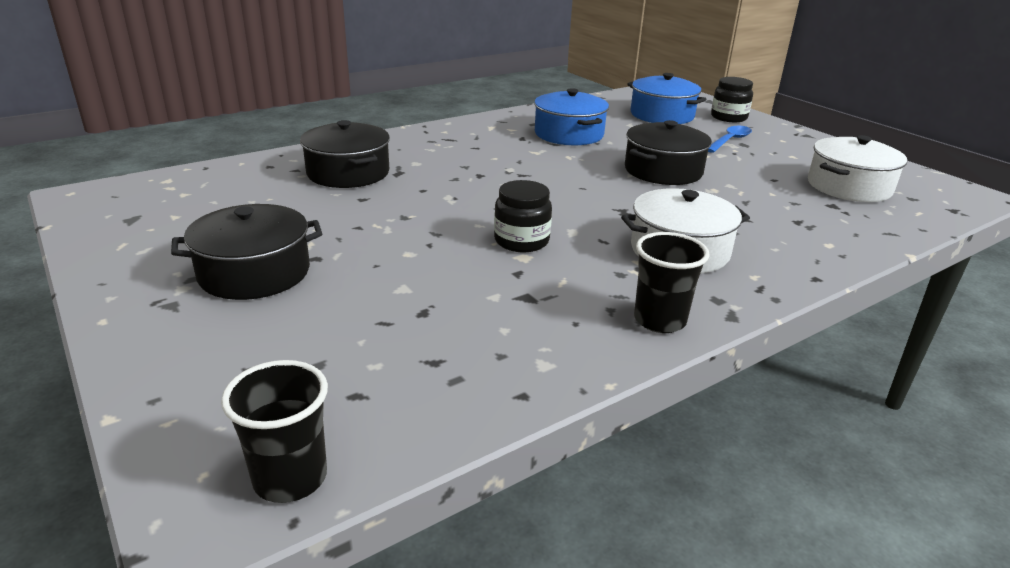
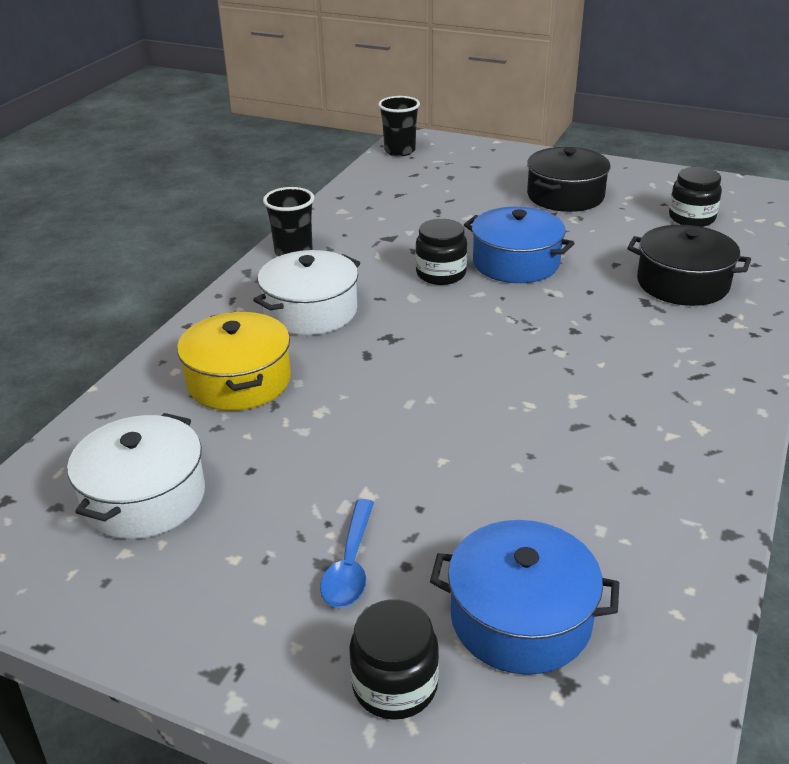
camera: 150 degrees right, 5 degrees up
blue pot [534,88,609,145] -> blue pot moved to [464,207,575,283]
black pot [625,120,712,185] -> none
none -> yellow pot [177,312,291,411]
none -> black jar [669,167,722,227]

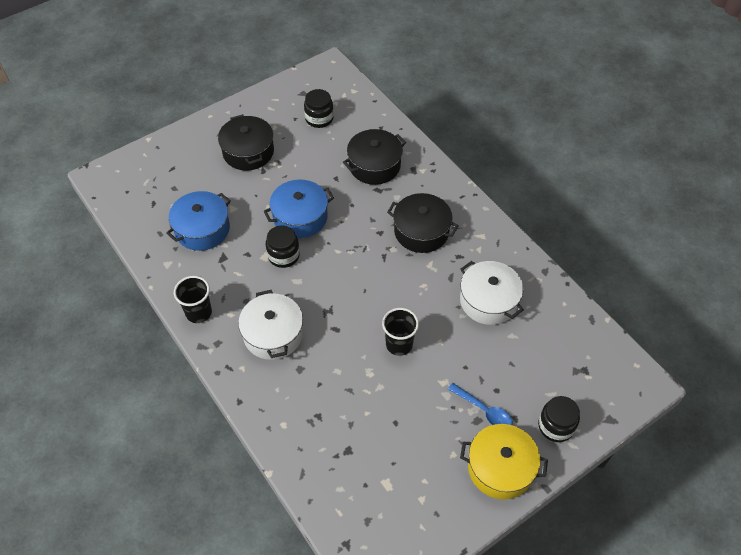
camera: 60 degrees left, 20 degrees up
white pot [67,413,205,539] -> white pot moved to [460,261,524,325]
yellow pot [177,312,291,411] -> yellow pot moved to [460,424,548,499]
black cup [378,96,420,156] -> black cup moved to [382,308,419,356]
blue pot [430,520,619,675] -> blue pot moved to [166,191,231,251]
none -> black pot [387,193,459,253]

